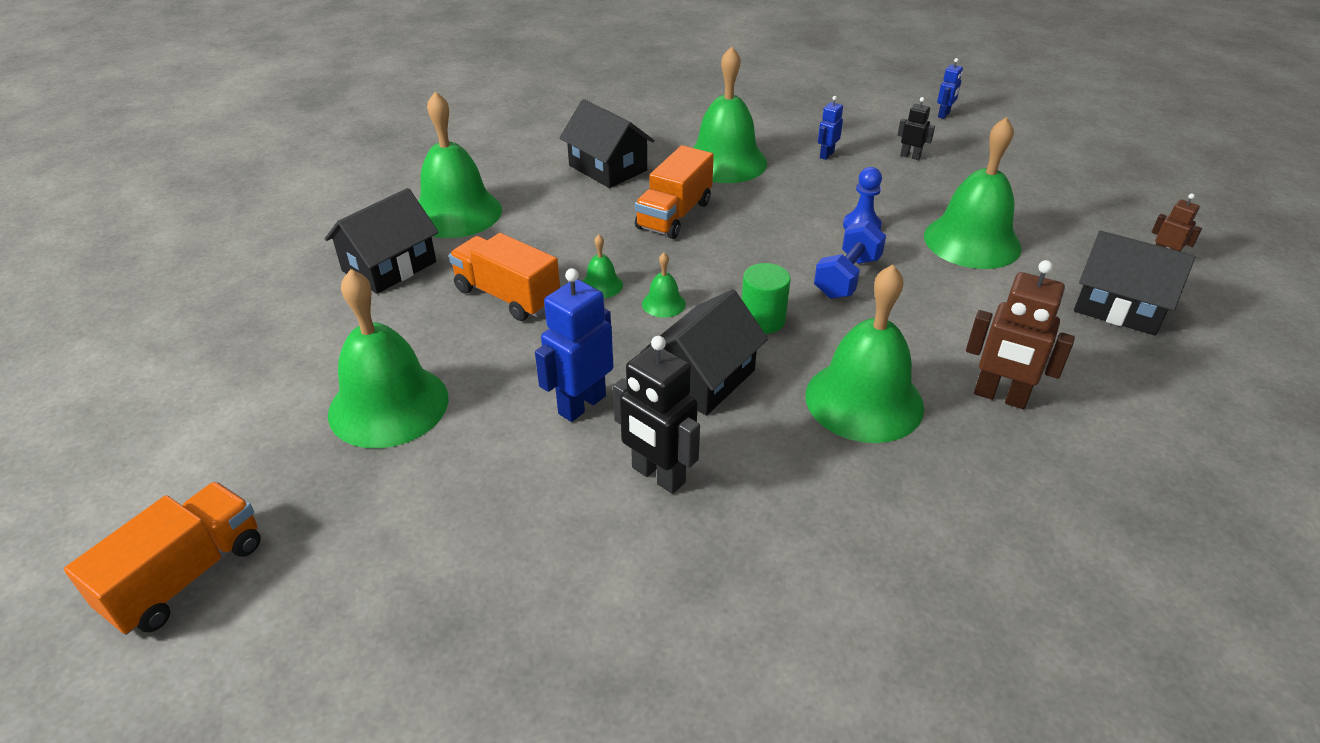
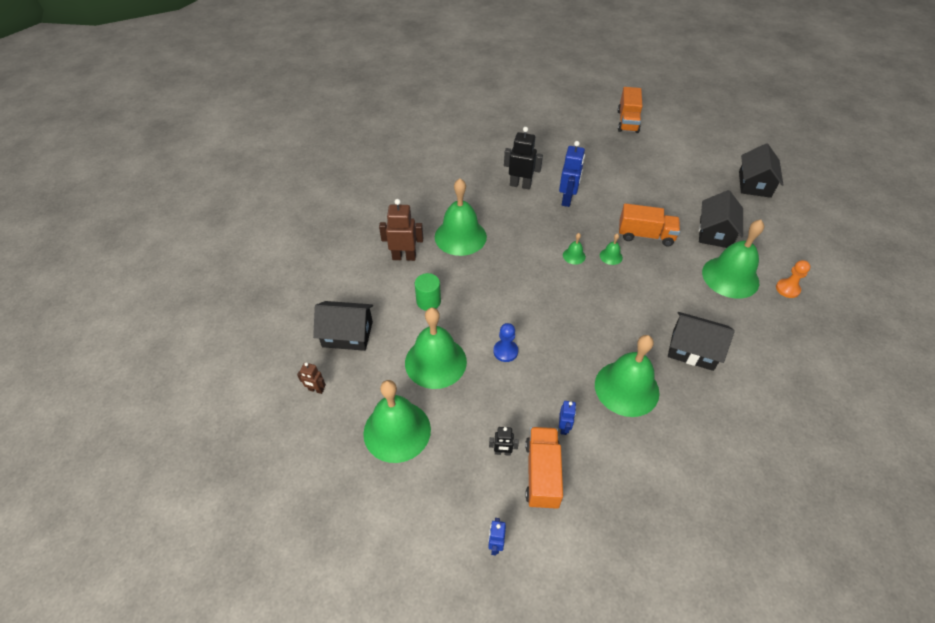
camera: 155 degrees right, 10 degrees up
green bell [328,269,449,448] -> green bell moved to [363,380,431,463]
orange truck [635,145,714,239] -> orange truck moved to [525,427,563,509]
black house [640,289,768,416] -> black house moved to [739,143,783,198]
green cylinder [742,263,791,334] -> green cylinder moved to [415,273,441,311]
blue dumbbell [814,221,886,299] -> none
none -> orange pawn [776,260,810,298]

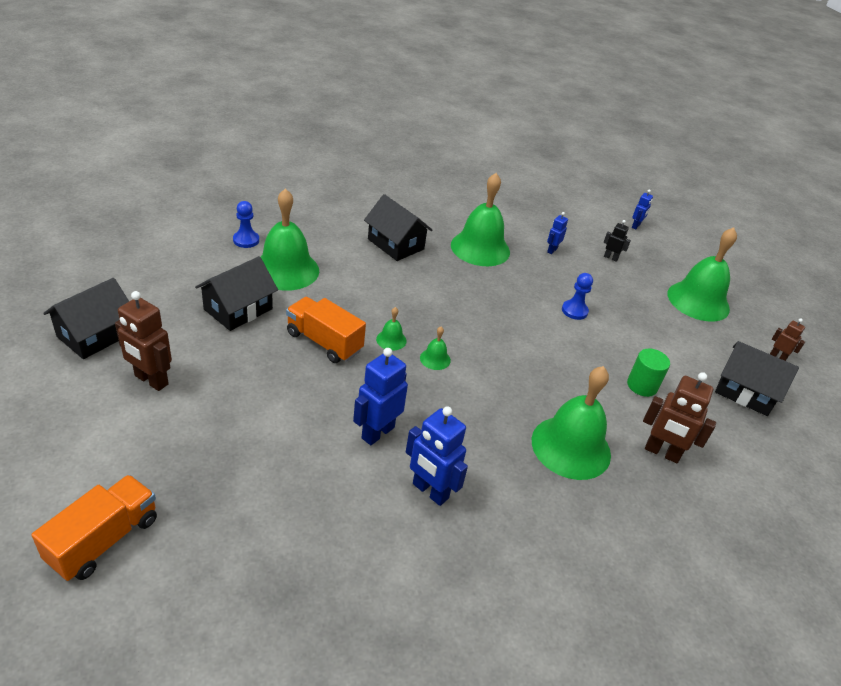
camera: 160 degrees left, 10 degrees down
green bell [405,307,467,389] -> none
black robot [504,127,543,189] -> blue robot [406,406,468,506]
orange truck [525,427,563,509] -> none
orange pawn [776,260,810,298] -> blue pawn [233,201,259,248]
none -> brown robot [115,291,172,391]

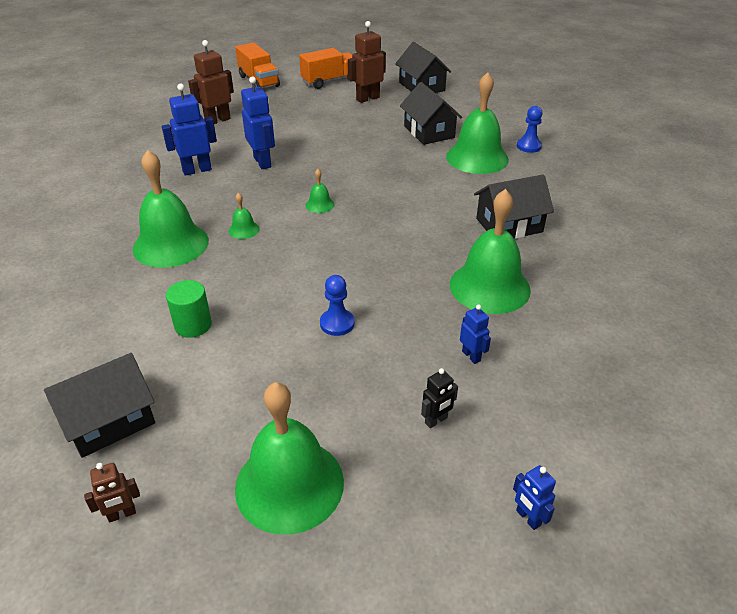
camera: 120 degrees right, 0 degrees up
orange truck [286,297,366,363] -> orange truck moved to [299,48,352,89]
green bell [376,307,407,350] -> green bell moved to [229,193,260,239]
brown robot [643,372,716,463] -> brown robot moved to [188,40,234,124]

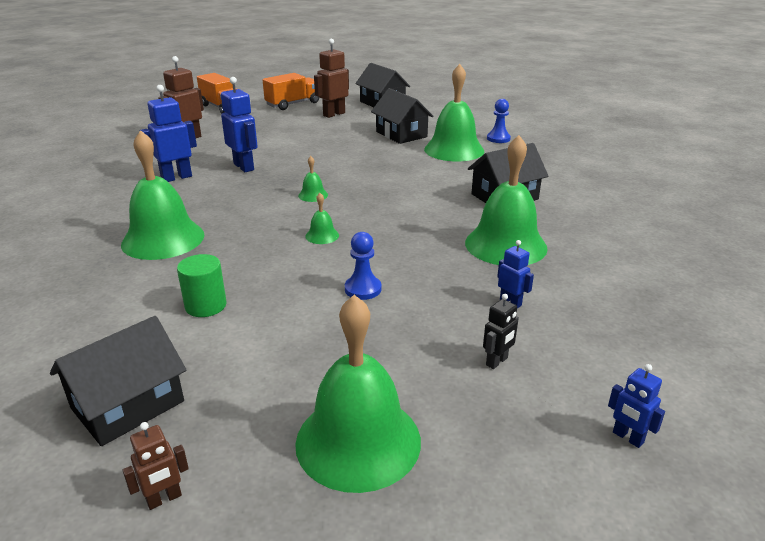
camera: 10 degrees left, 10 degrees down
green bell [229,193,260,239] -> green bell moved to [306,193,339,244]

